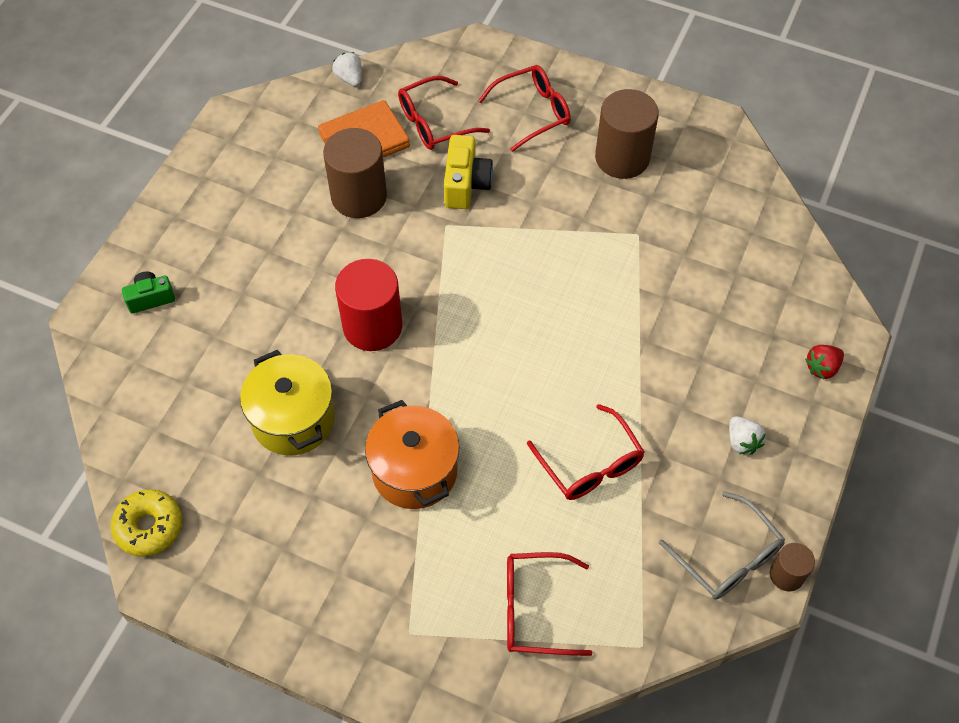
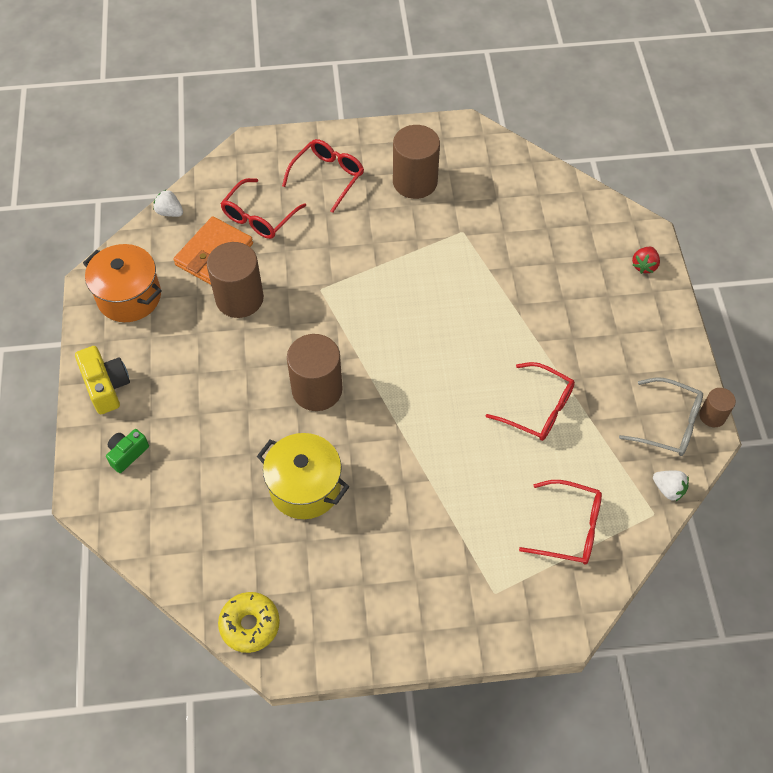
camera: 30 degrees left, 0 degrees up
red cylinder [335,259,402,351] -> brown cylinder [287,334,343,411]
orange pot [365,400,459,509] -> orange pot moved to [83,244,162,322]
yellow camera [444,135,493,209] -> yellow camera moved to [75,346,130,414]
red glasses [507,552,593,656] -> red glasses turned 135 degrees counterclockwise [519,480,602,564]
white strawberry [729,416,766,454] -> white strawberry moved to [653,471,689,501]

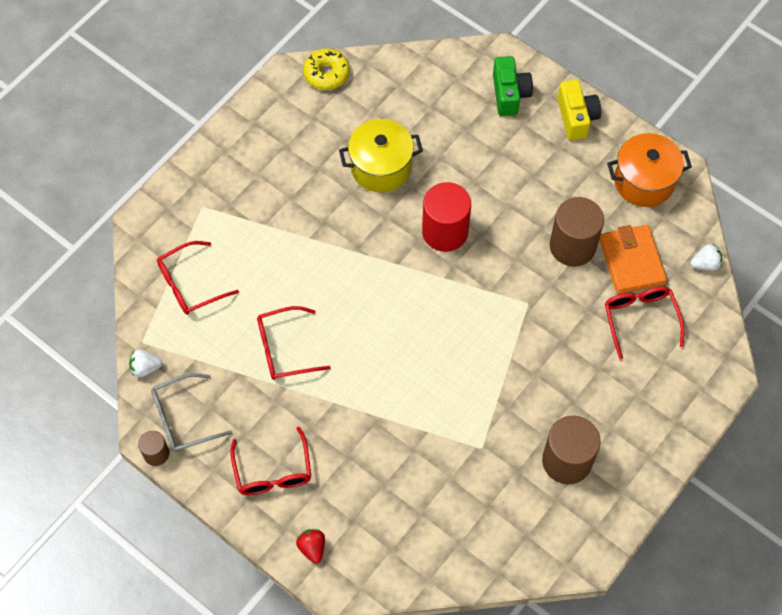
camera: 135 degrees right, 5 degrees up
yellow camera [75,346,130,414] -> yellow camera turned 120 degrees counterclockwise [557,80,601,141]
green camera [106,429,149,473] -> green camera [493,56,533,116], size x1.52
red glasses [282,139,364,213] -> red glasses moved to [230,427,311,495]
brown cylinder [287,334,343,411] -> red cylinder [422,182,471,252]

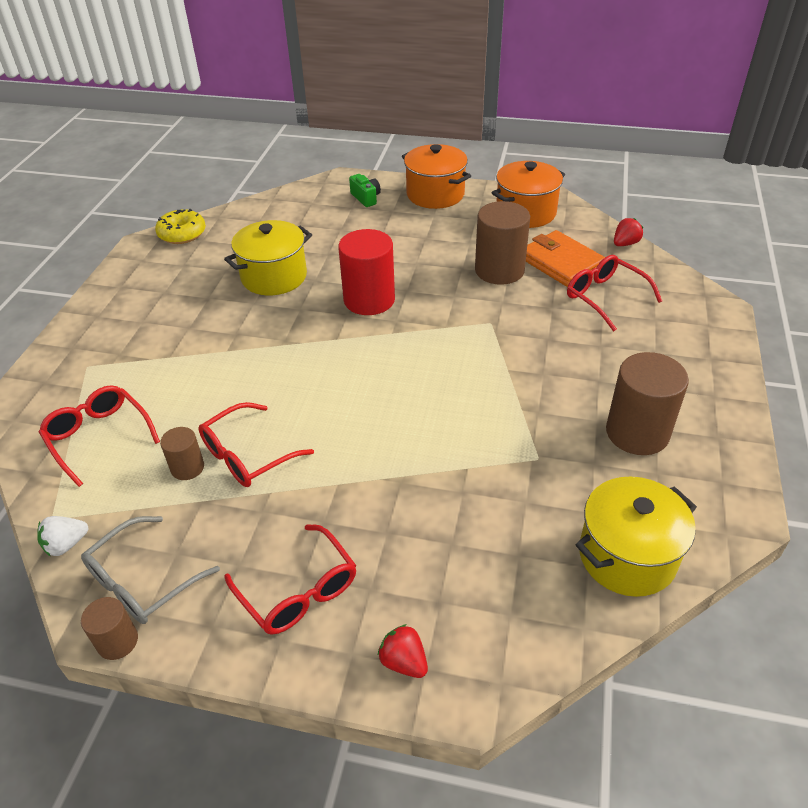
camera: 25 degrees left, 20 degrees down
red glasses [157,241,239,315] -> red glasses turned 105 degrees clockwise [39,385,160,487]
green camera [493,56,533,116] -> green camera [349,174,381,207], size x0.66
yellow camera [557,80,601,141] -> orange pot [402,144,471,209]
white strawberry [691,244,722,270] -> red strawberry [614,218,643,246]
none -> brown cylinder [160,427,204,480]
none -> yellow pot [576,477,697,597]

